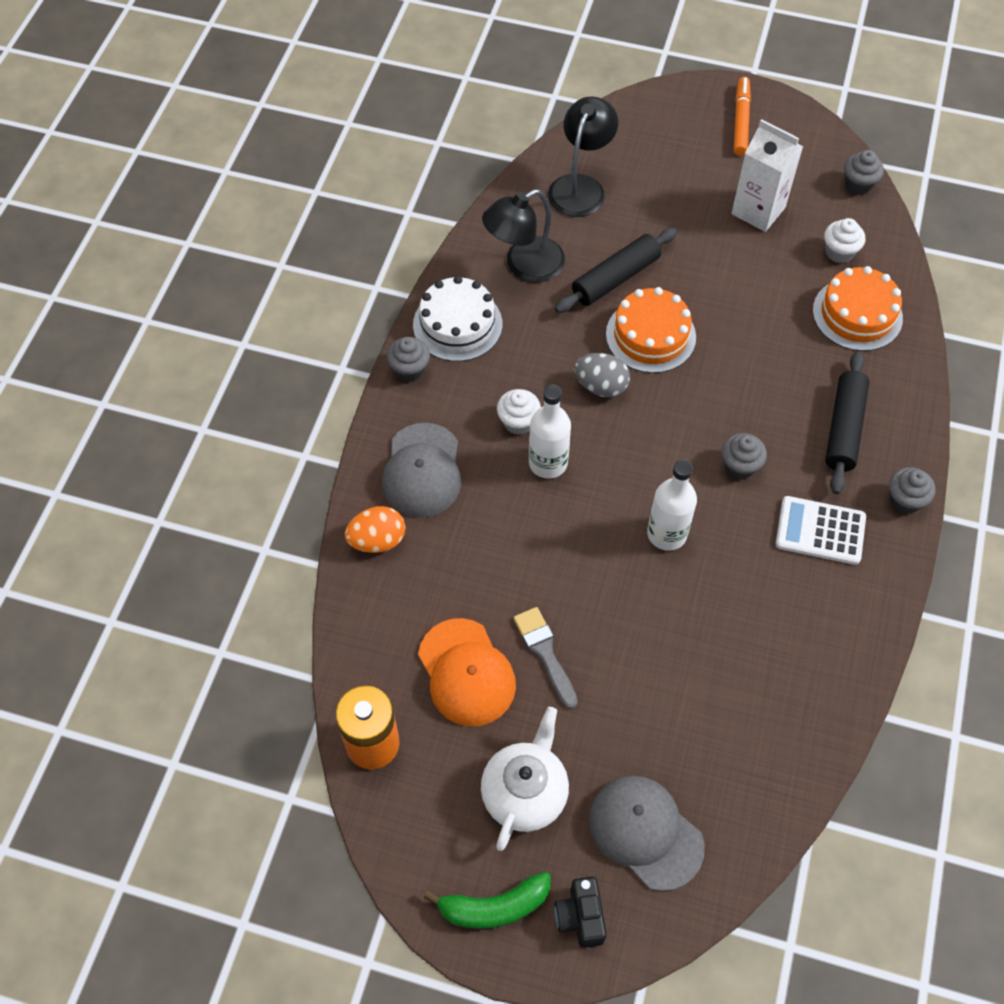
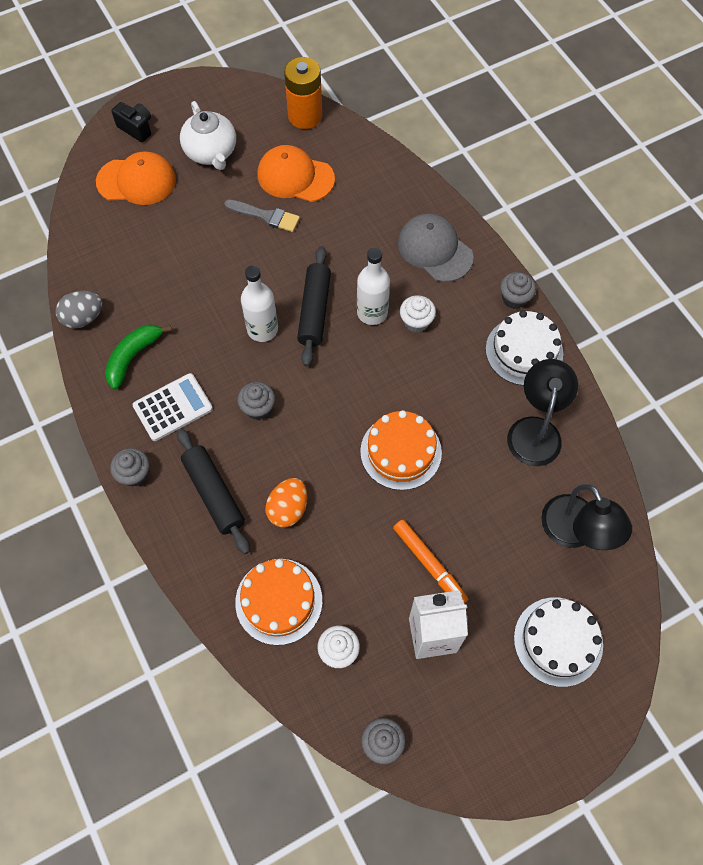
camera: 135 degrees right, 5 degrees up
orange egg [345,506,405,553] -> orange egg moved to [266,478,307,527]
green banana [424,872,550,929] -> green banana moved to [105,324,172,390]
black rolling pin [555,228,677,313] -> black rolling pin moved to [297,246,331,367]
grey egg [574,353,630,398] -> grey egg moved to [56,291,103,328]
grey cap [589,775,705,891] -> orange cap [96,151,176,205]
orange marker [734,77,751,156] -> orange marker moved to [393,520,468,604]
none -> white cake [514,597,603,687]

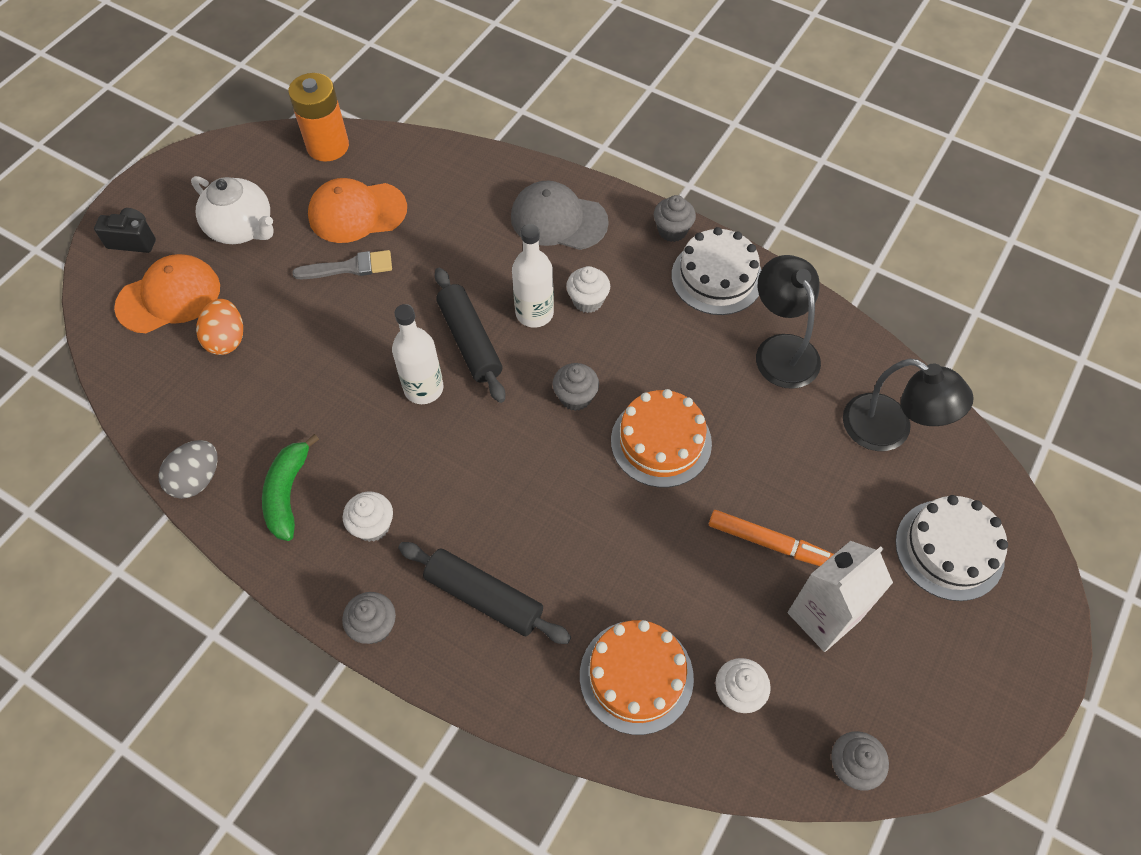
camera: 30 degrees left, 5 degrees down
white calculator [133,373,213,441] -> white cupcake [343,492,393,542]
grey cupcake [237,382,275,420] -> grey cupcake moved to [553,363,599,411]
orange egg [266,478,307,527] -> orange egg moved to [196,299,243,355]

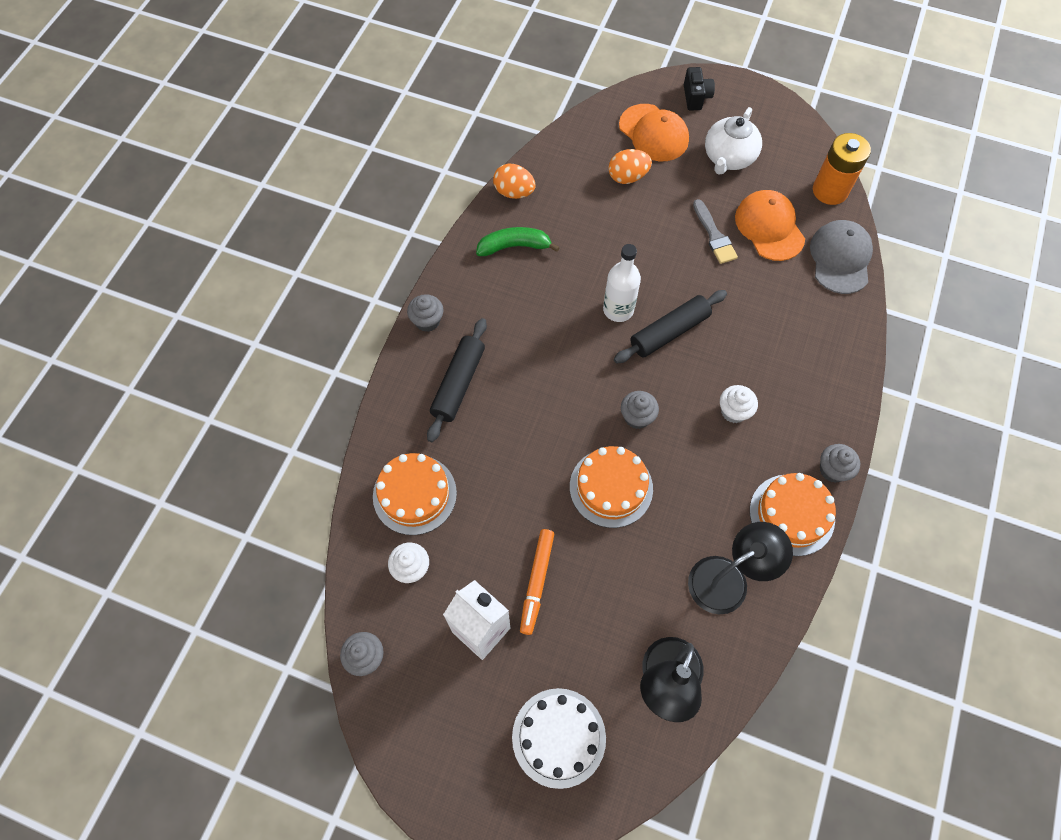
camera: 80 degrees right, 5 degrees up
grey egg [158,440,218,499] -> orange egg [493,164,536,199]
white cupcake [343,492,393,542] -> none
grey cap [511,181,609,250] -> grey cap moved to [810,220,873,294]
white bottle [512,224,554,328] -> none
white cake [671,227,761,315] -> orange cake [750,473,836,556]

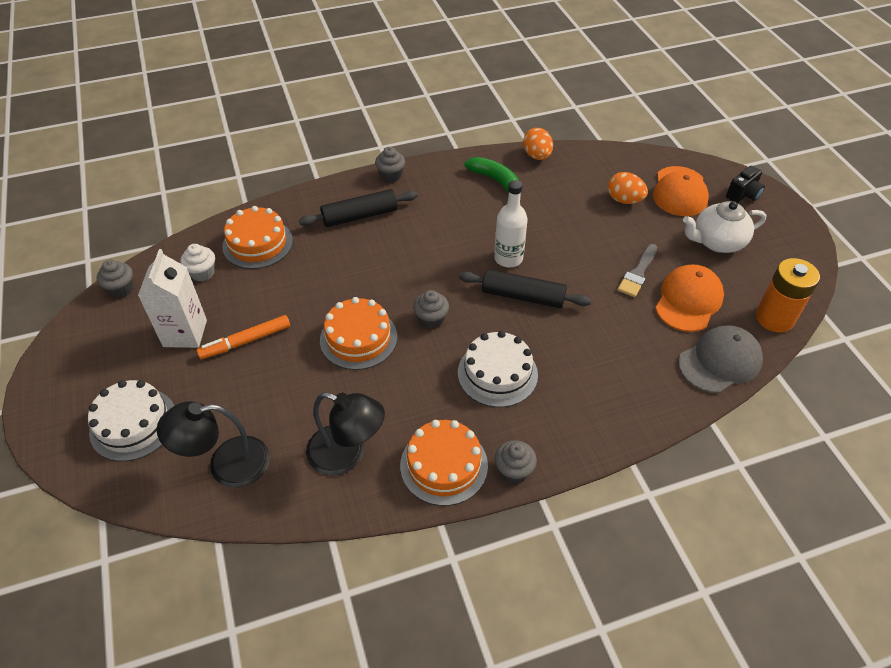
camera: 50 degrees right, 15 degrees down
white cupcake [720,385,758,423] -> white cake [458,331,538,407]

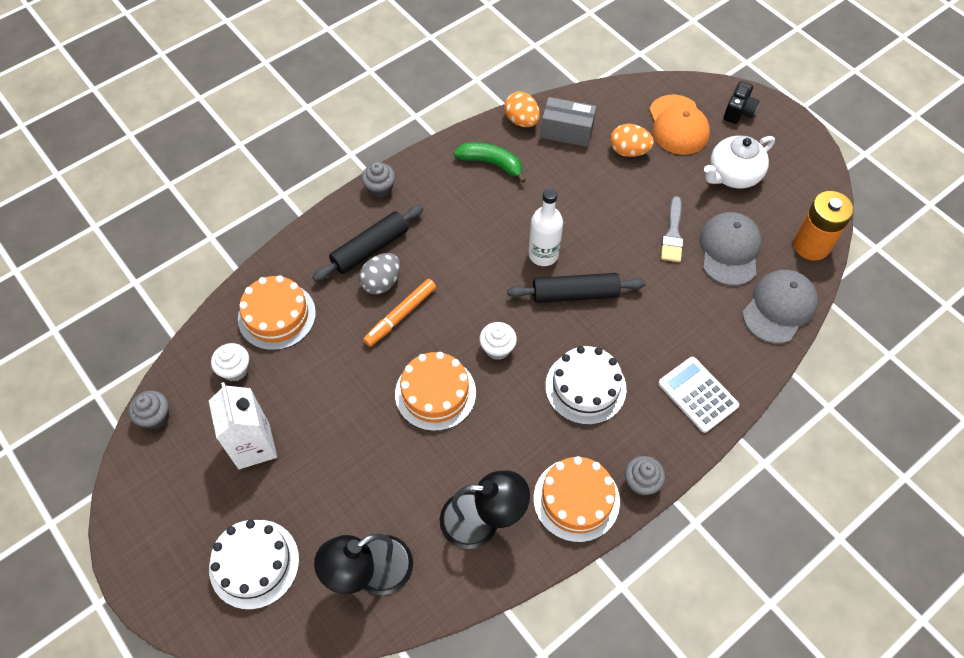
camera: 20 degrees left, 10 degrees up
orange marker [197,315,290,359] -> orange marker moved to [363,279,436,347]
grey cupcake [413,290,449,329] -> white cupcake [479,322,517,360]
orange cap [655,264,724,332] -> grey cap [699,212,762,286]
none -> grey egg [359,253,400,294]
none -> grey box [541,97,596,147]
none -> white calculator [658,357,739,433]

